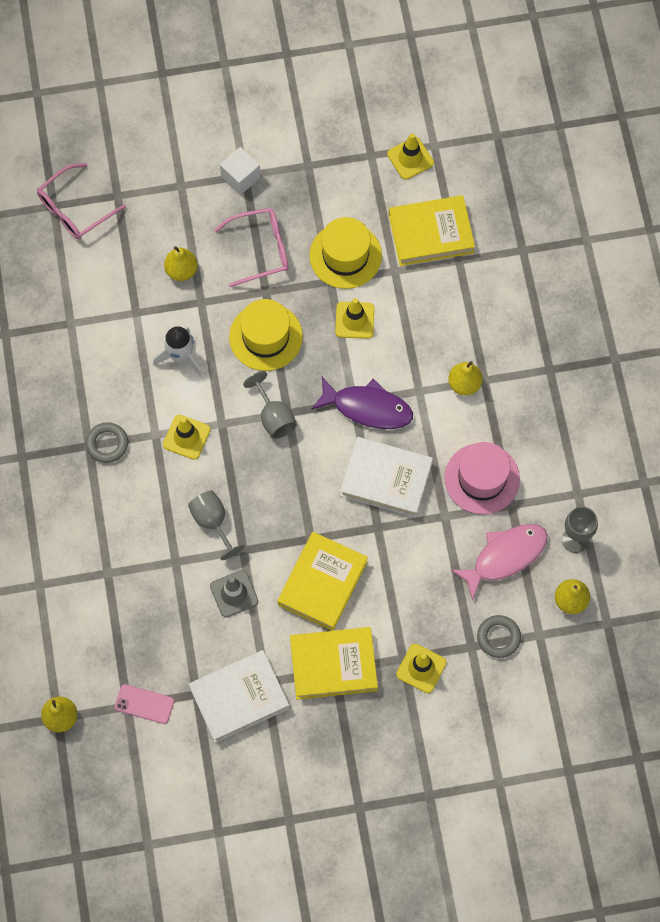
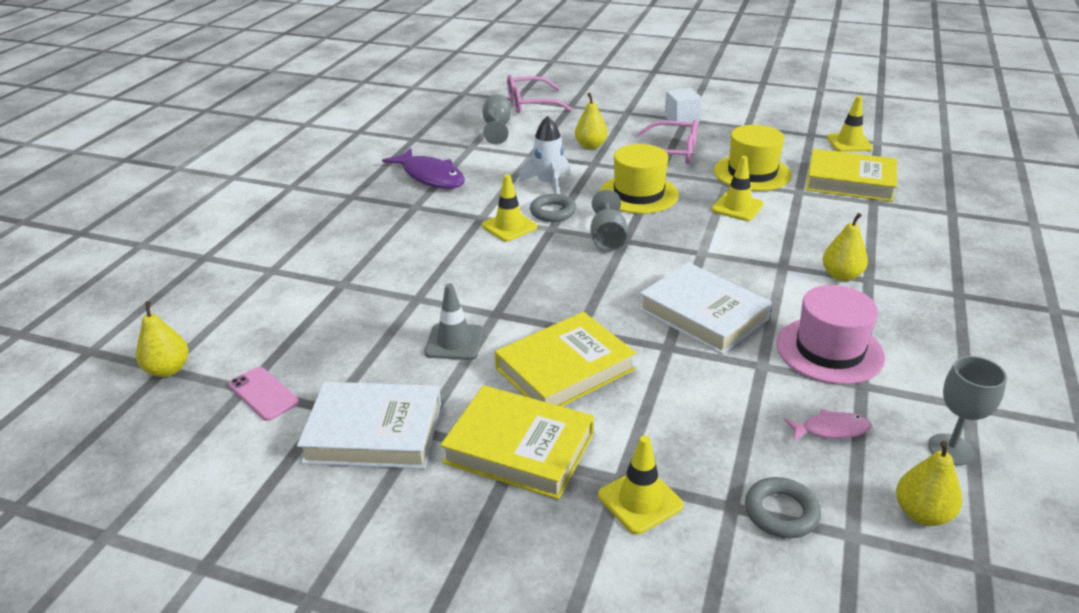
camera: 30 degrees right, 35 degrees down
grey ring [86,422,128,463] -> grey ring moved to [530,194,576,222]
grey goblet [188,490,244,560] -> grey goblet moved to [482,94,511,144]
purple fish [311,377,413,429] -> purple fish moved to [382,148,465,189]
pink fish [451,524,548,601] -> pink fish [784,409,871,441], size x0.53

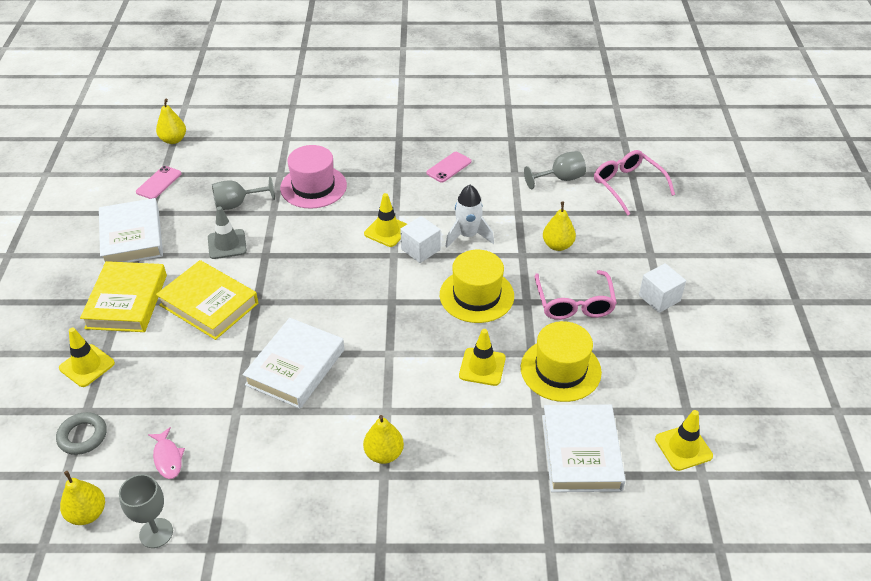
camera: 70 degrees right, 10 degrees up
purple fish [382,148,465,189] -> pink phone [426,152,471,183]
grey ring [530,194,576,222] -> white cube [400,216,441,263]
grey goblet [590,190,628,251] -> grey goblet moved to [212,176,275,210]
pink hat [776,285,885,384] -> pink hat moved to [280,145,347,209]
yellow book [806,149,897,202] -> white book [542,405,626,492]

